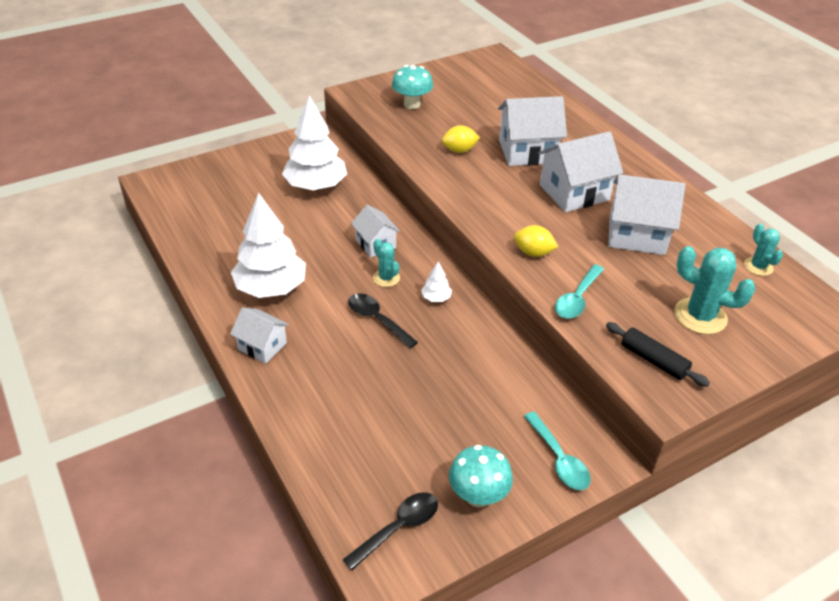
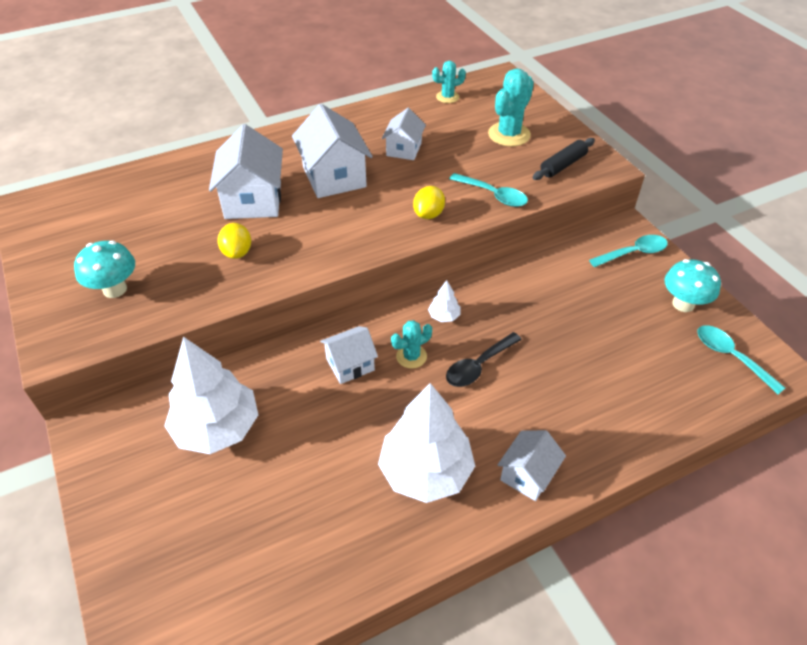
camera: 85 degrees left, 5 degrees up
black spoon [343,492,438,570] -> turquoise spoon [697,325,785,394]
white house [608,174,685,255] -> white house [382,108,426,160], size x0.59

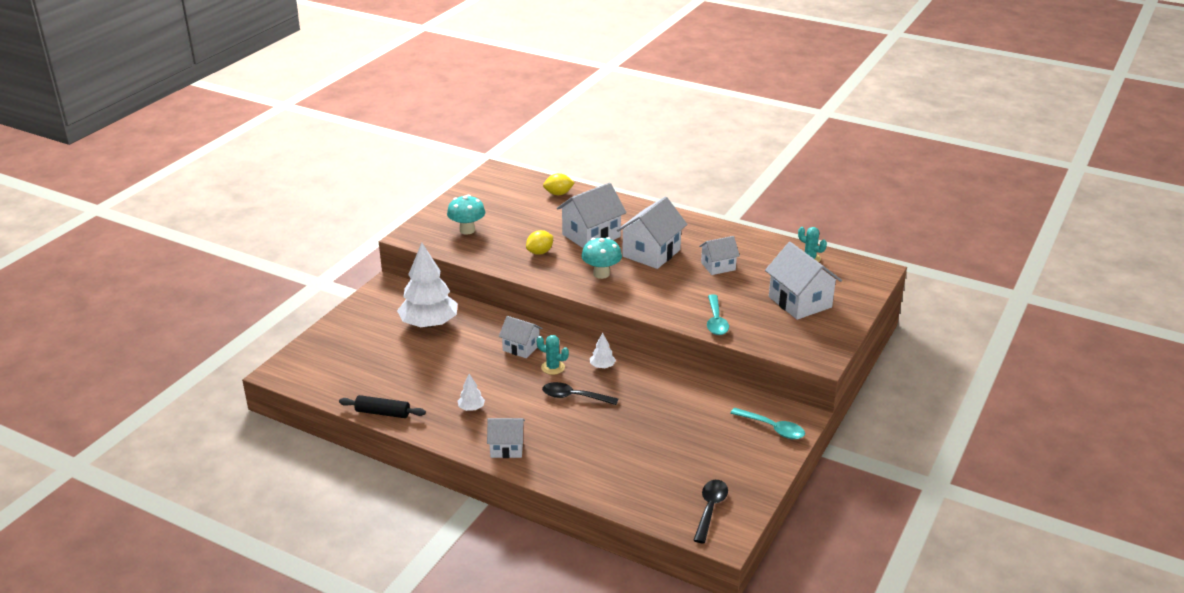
camera: 55 degrees right, 15 degrees down
white tree [378,383,475,503] -> white tree [457,374,485,411], size x0.42
yellow lemon [413,186,445,219] -> yellow lemon moved to [543,173,574,195]
turquoise cactus [488,68,534,146] -> white house [765,242,842,320]
black rolling pin [533,138,595,180] -> black rolling pin moved to [339,395,426,418]
turquoise mushroom [664,259,721,312] -> turquoise mushroom moved to [581,237,622,279]
turquoise spoon [697,325,785,394] -> black spoon [693,480,728,544]

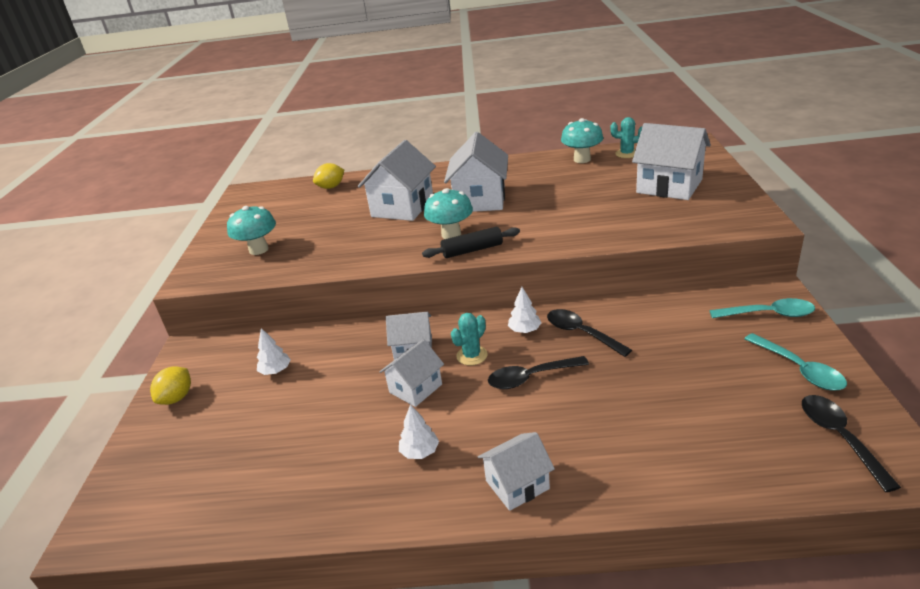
camera: 25 degrees left, 0 degrees up
black rolling pin [339,395,426,418] -> black rolling pin moved to [422,227,520,258]
white tree [397,243,457,328] -> white tree [257,328,291,375], size x0.42
yellow lemon [526,230,553,255] -> yellow lemon moved to [150,367,191,405]
turquoise cactus [536,335,569,375] -> turquoise cactus turned 45 degrees counterclockwise [451,313,487,366]
white house [699,236,740,275] -> white house moved to [380,339,444,407]
turquoise spoon [707,294,729,335] -> turquoise spoon moved to [744,333,847,390]
none -> black spoon [547,309,632,357]
none -> turquoise mushroom [561,118,603,163]

